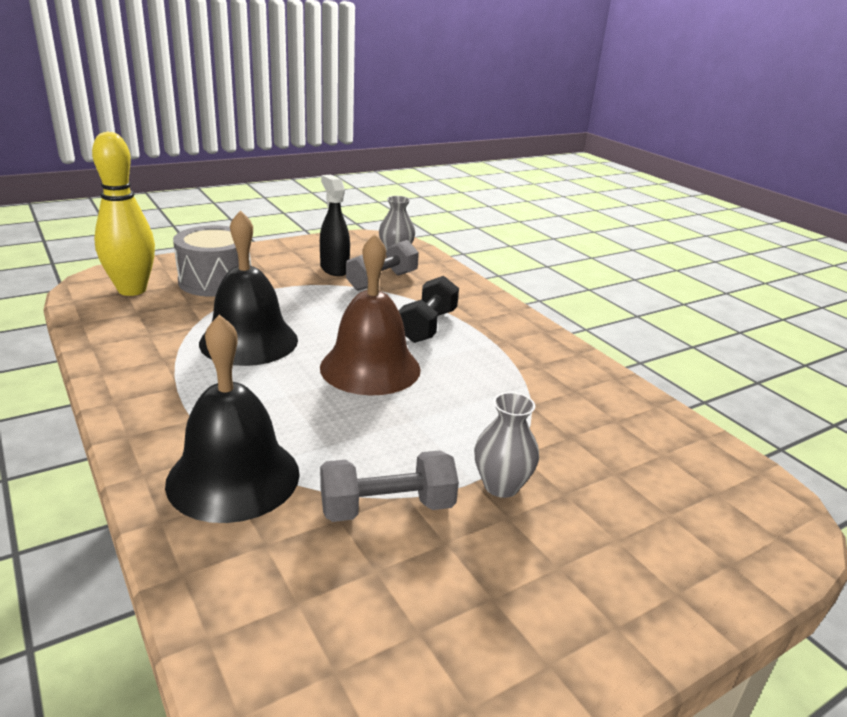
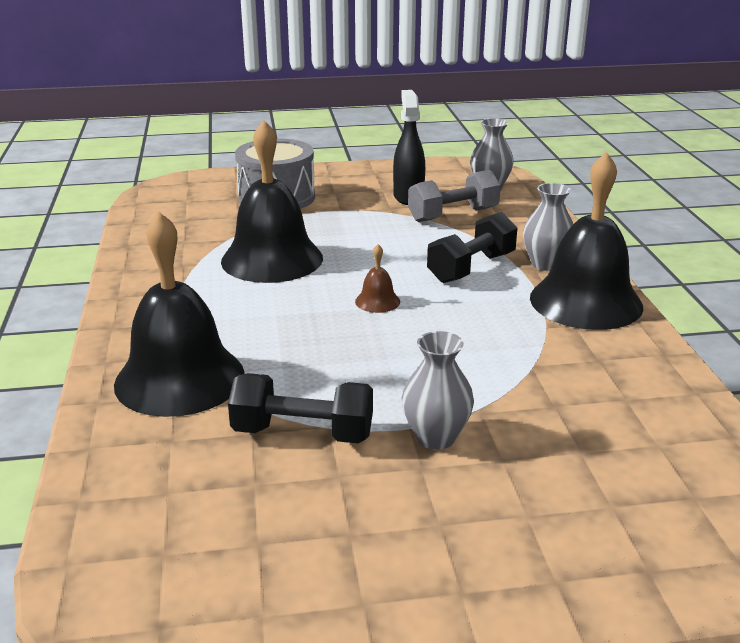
camera: 25 degrees right, 0 degrees up
yellow bowling pin [92,131,155,296] -> none
brown bell [320,234,421,396] -> brown bell [355,244,400,313], size x0.41
grey dumbbell [320,450,459,522] -> black dumbbell [228,373,373,443]
none -> grey vase [523,183,573,271]
none -> black bell [530,152,643,330]

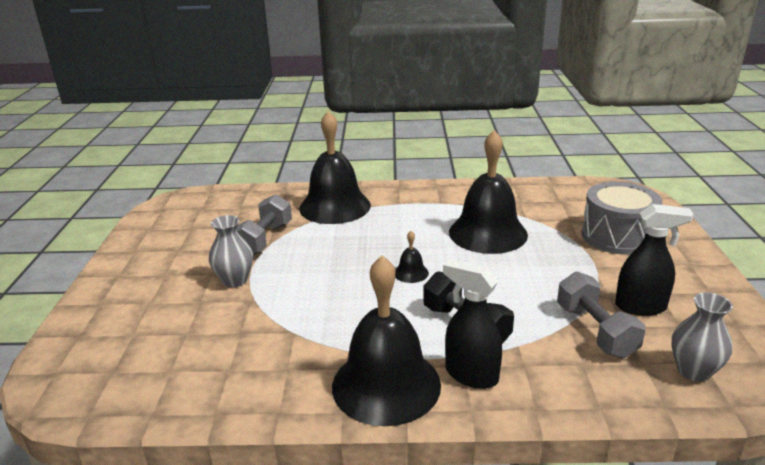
camera: 100 degrees right, 0 degrees up
black dumbbell [228,373,373,443] -> grey dumbbell [236,194,292,255]
brown bell [355,244,400,313] -> black bell [395,231,429,283]
grey vase [523,183,573,271] -> black spray bottle [443,259,502,389]

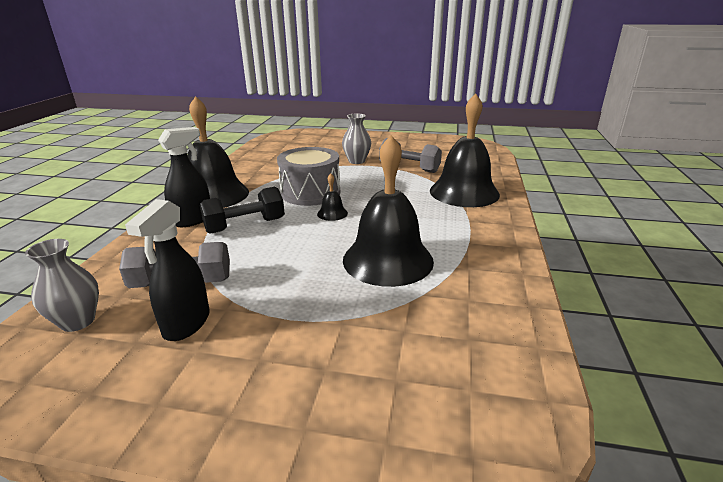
camera: 100 degrees right, 0 degrees up
grey drum [581,182,663,255] -> grey drum moved to [277,147,340,206]

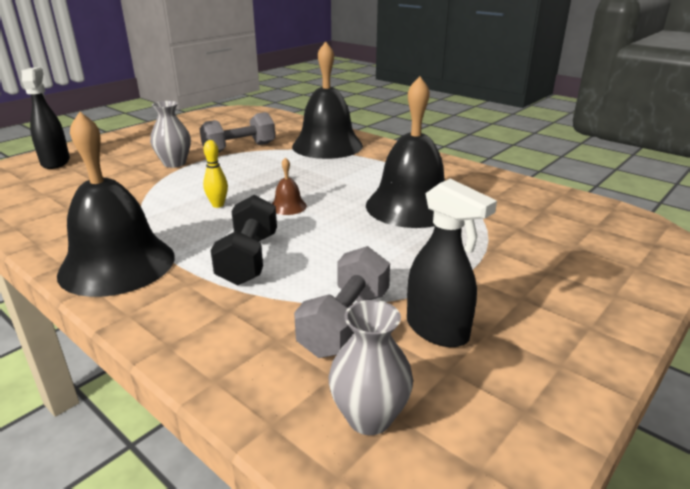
camera: 60 degrees left, 0 degrees up
black spray bottle [158,127,210,227] -> black spray bottle moved to [22,67,70,169]
grey drum [277,147,340,206] -> yellow bowling pin [203,140,228,208]
black bell [317,173,348,221] -> brown bell [272,157,307,215]

